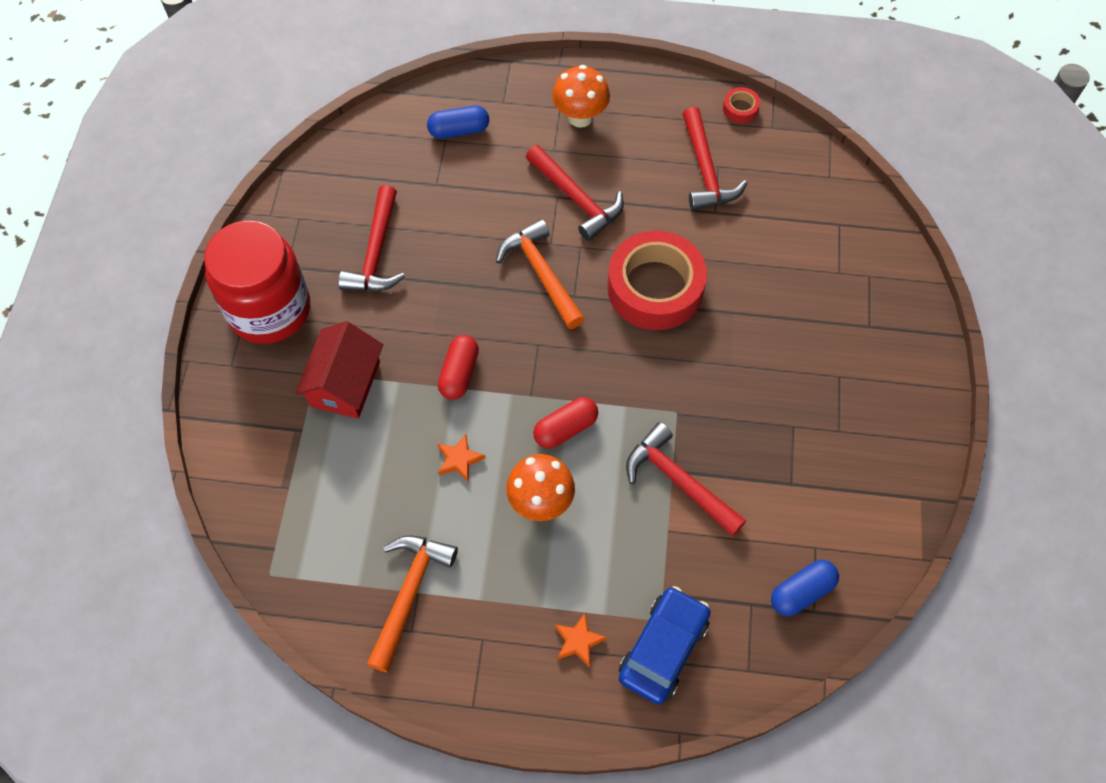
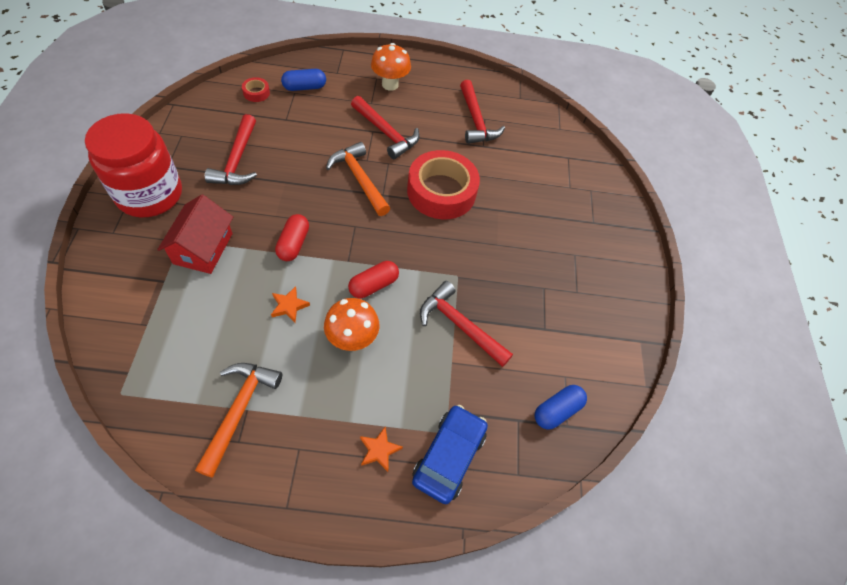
camera: 10 degrees left, 5 degrees down
red tape [723,87,760,123] -> red tape moved to [242,77,270,102]

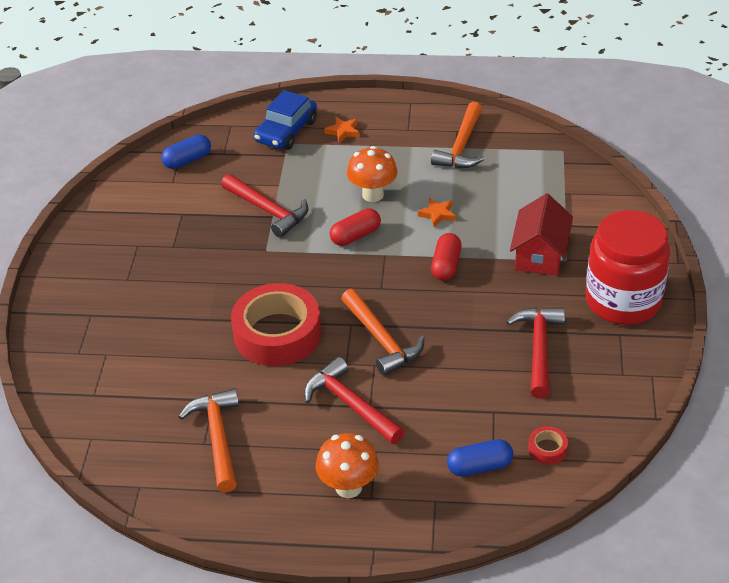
camera: 170 degrees left, 15 degrees down
red hammer [460,80,505,144] -> orange hammer [179,388,239,492]

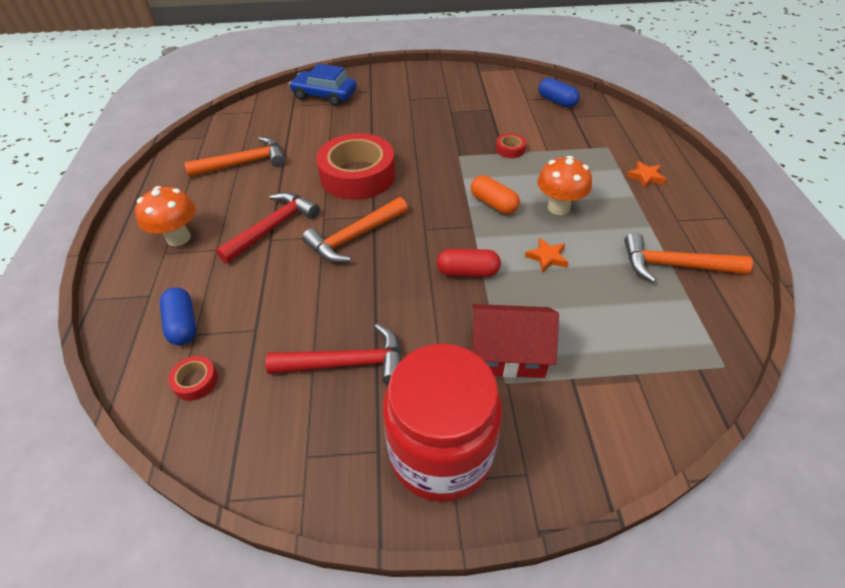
camera: 80 degrees right, 5 degrees up
red hammer [221,174,308,238] -> red tape [496,133,526,158]
blue car [254,90,317,150] -> blue car moved to [289,64,357,106]
red capsule [330,208,381,246] -> orange capsule [471,175,520,214]

